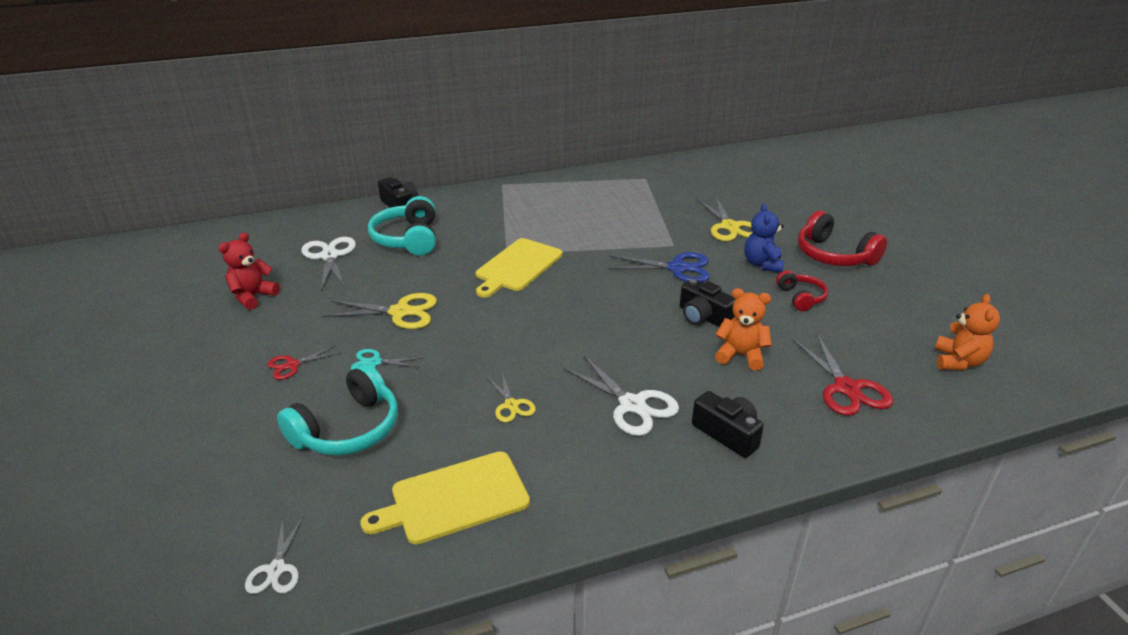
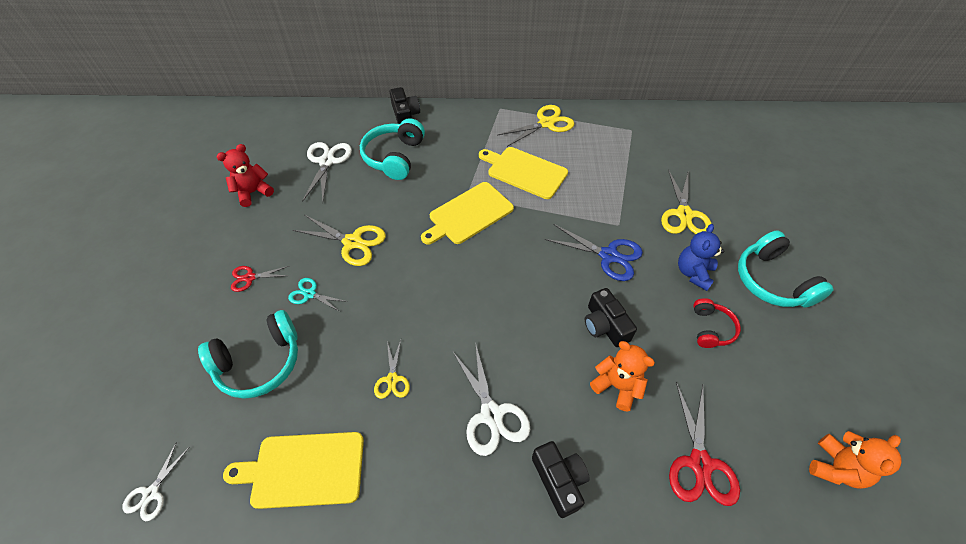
camera: 20 degrees right, 20 degrees up
red headphones [798,211,887,266] -> turquoise headphones [738,230,834,308]
none -> yellow cutting board [479,147,568,199]
none -> yellow scissors [498,105,574,147]

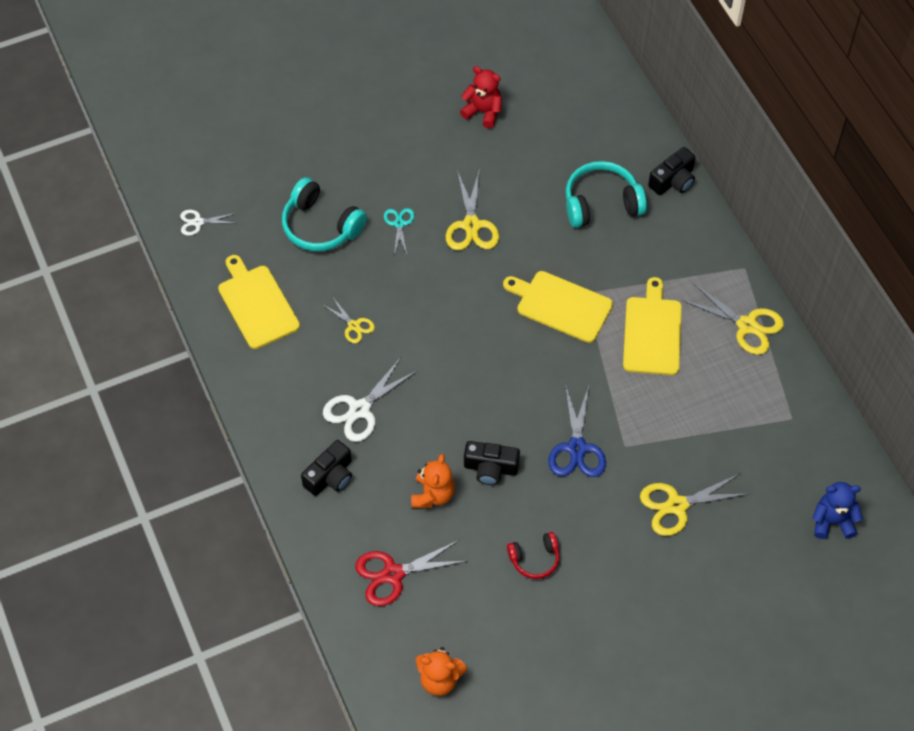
camera: 65 degrees right, 5 degrees up
red scissors [231,266,289,292] -> none
white scissors [302,142,352,202] -> none
yellow scissors [374,340,410,399] -> yellow scissors turned 105 degrees counterclockwise [323,298,375,344]
black camera [585,288,637,347] -> black camera turned 120 degrees counterclockwise [464,441,520,485]
blue teddy bear [678,224,725,291] -> blue teddy bear moved to [812,482,863,539]
turquoise headphones [738,230,834,308] -> none

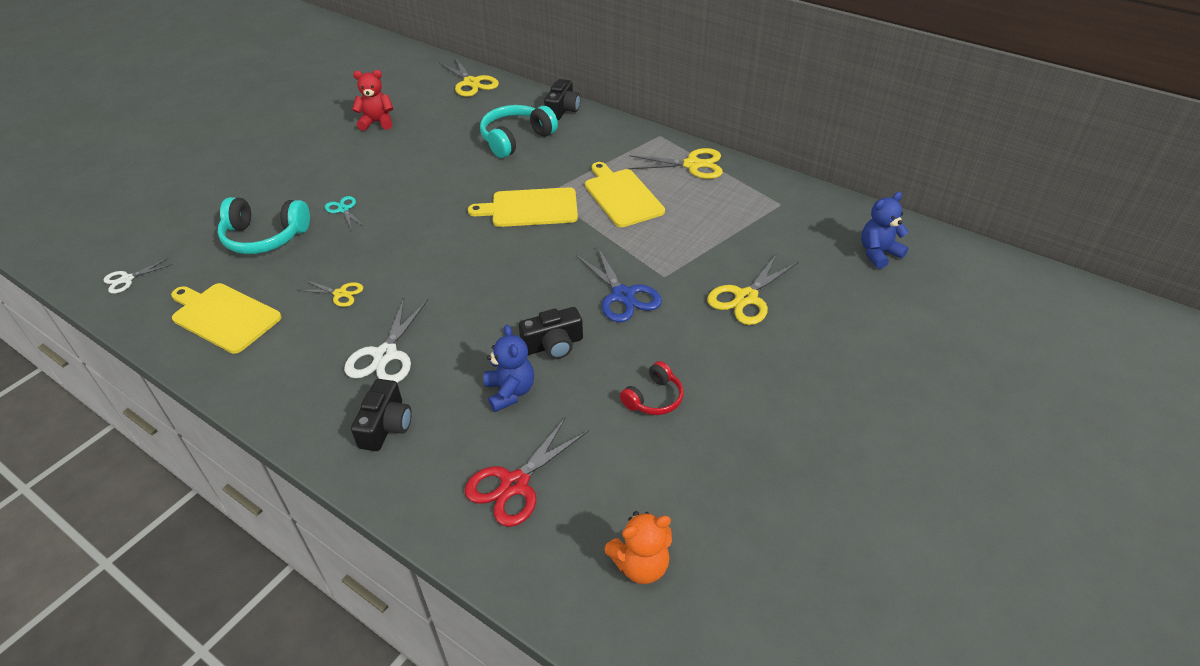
camera: 30 degrees left, 15 degrees down
orange teddy bear [411,454,455,508] -> blue teddy bear [484,325,534,412]
yellow scissors [446,170,499,250] -> yellow scissors moved to [439,57,499,97]

